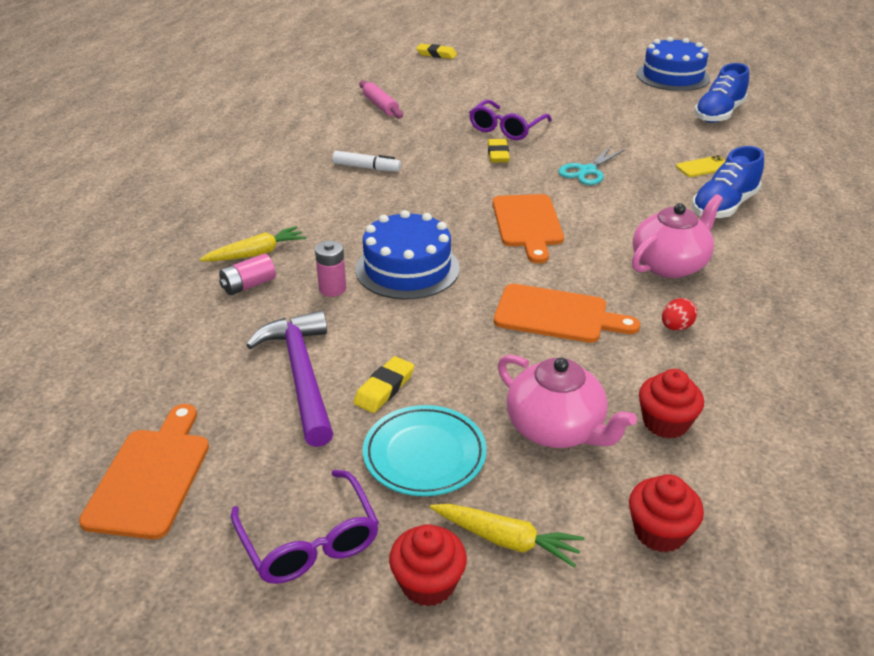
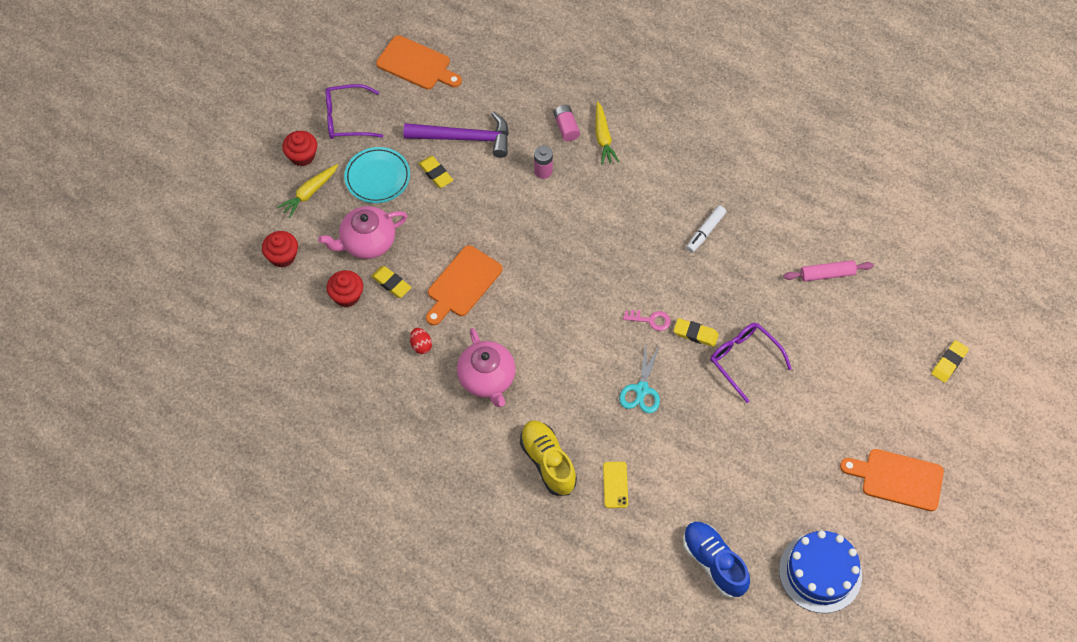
camera: 110 degrees right, 25 degrees up
blue cake [356,210,460,300] -> none
orange cutting board [493,194,564,263] -> orange cutting board moved to [840,449,944,511]
turquoise scissors [558,146,625,185] -> turquoise scissors turned 135 degrees counterclockwise [619,343,660,413]
blue shoe [692,146,764,218] -> yellow shoe [520,420,577,496]
none -> yellow eraser [371,266,412,298]
none -> pink key [623,310,671,331]

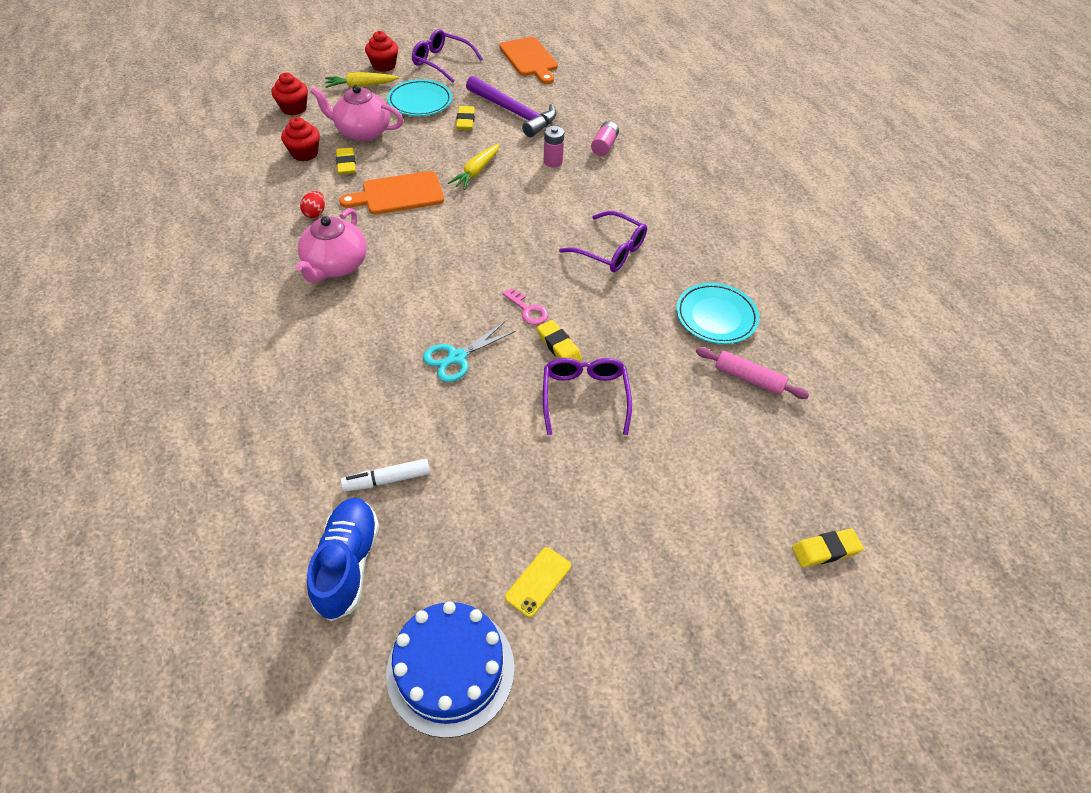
camera: 35 degrees right, 10 degrees down
yellow shoe [520,420,577,496] -> none
yellow carrot [595,101,619,165] -> yellow carrot moved to [448,144,500,190]
yellow phone [603,462,628,508] -> yellow phone moved to [505,547,571,618]
white marker [686,206,726,253] -> white marker moved to [341,459,430,492]
orange cutting board [840,449,944,511] -> none
none -> purple glasses [559,211,647,272]
none -> turquoise plate [676,283,759,344]

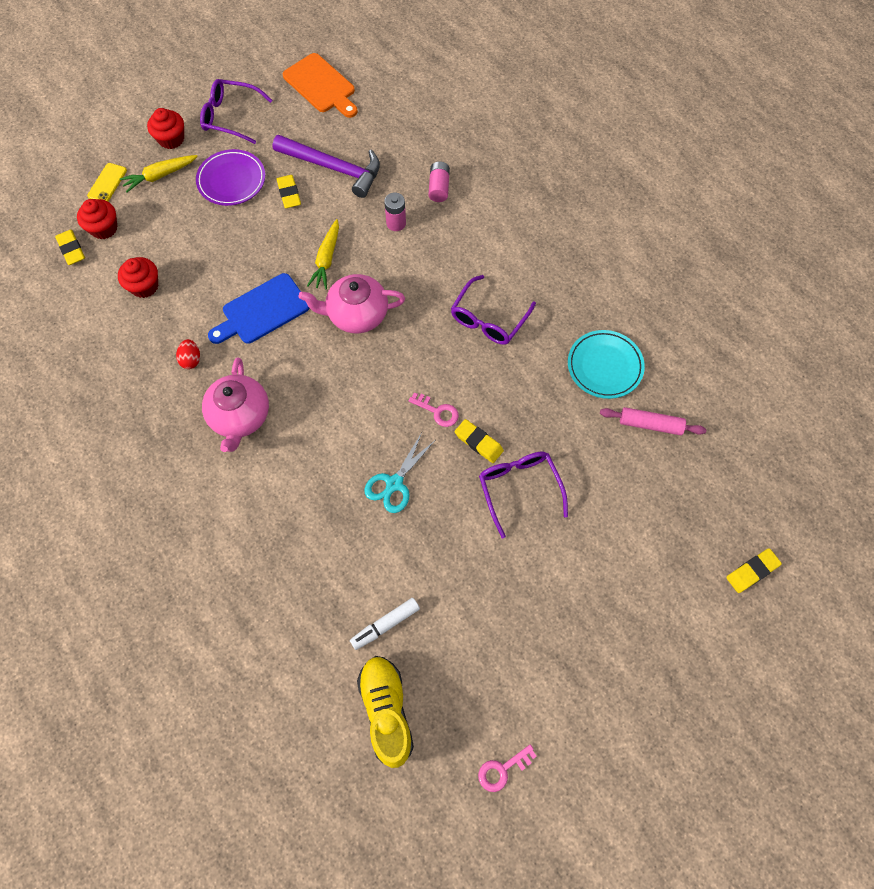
camera: 15 degrees left, 15 degrees up
blue shoe [307,498,379,621] -> yellow shoe [357,656,414,768]
pink teapot [310,85,403,141] -> pink teapot moved to [299,274,405,333]
yellow eraser [336,147,356,175] -> yellow eraser moved to [55,230,85,265]
orange cutting board [339,171,444,214] -> blue cutting board [208,273,309,344]
blue cake [386,601,514,738] -> pink key [478,744,537,792]
turquoise plate [387,79,452,116] -> purple plate [196,149,265,206]
yellow phone [505,547,571,618] -> yellow phone moved to [87,163,127,201]
purple glasses [559,211,647,272] -> purple glasses turned 105 degrees clockwise [451,275,536,345]

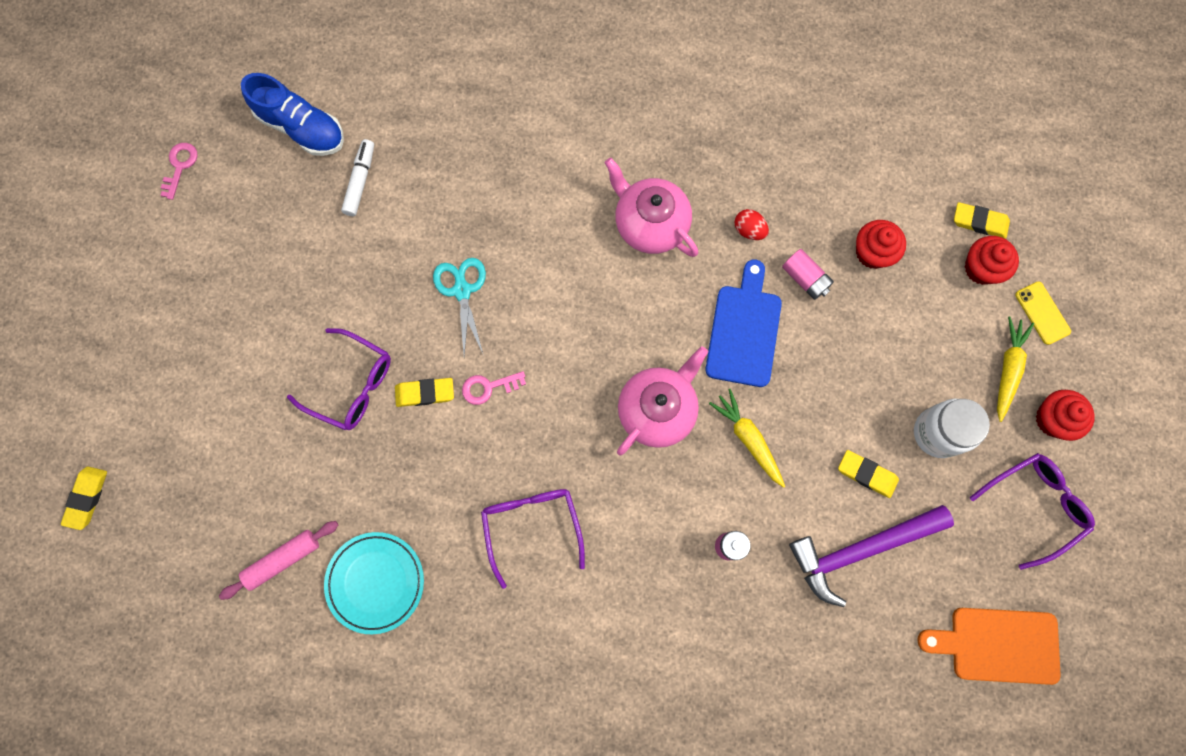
camera: 135 degrees right, 10 degrees up
purple plate [196,149,265,206] -> white jar [914,399,990,458]
yellow shoe [357,656,414,768] -> blue shoe [241,73,344,156]
pink battery [428,162,450,202] -> pink battery moved to [782,249,834,300]

